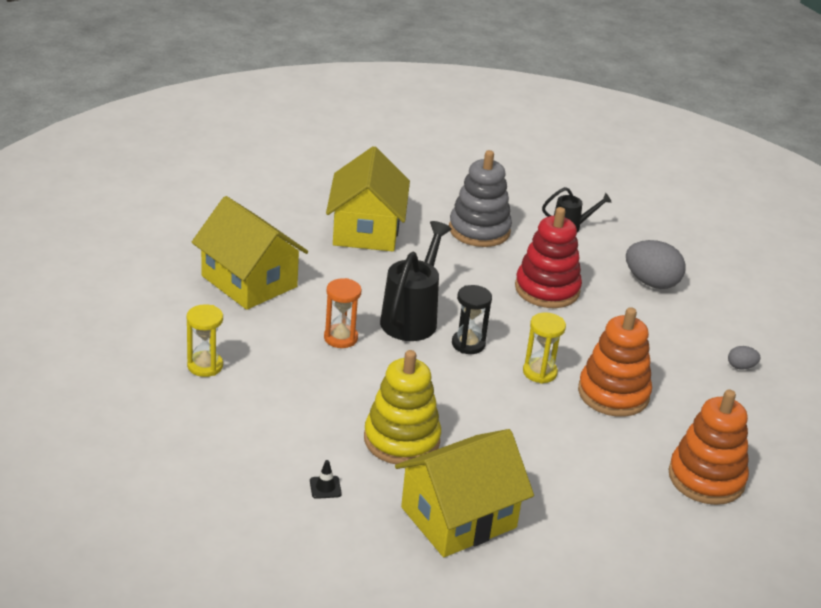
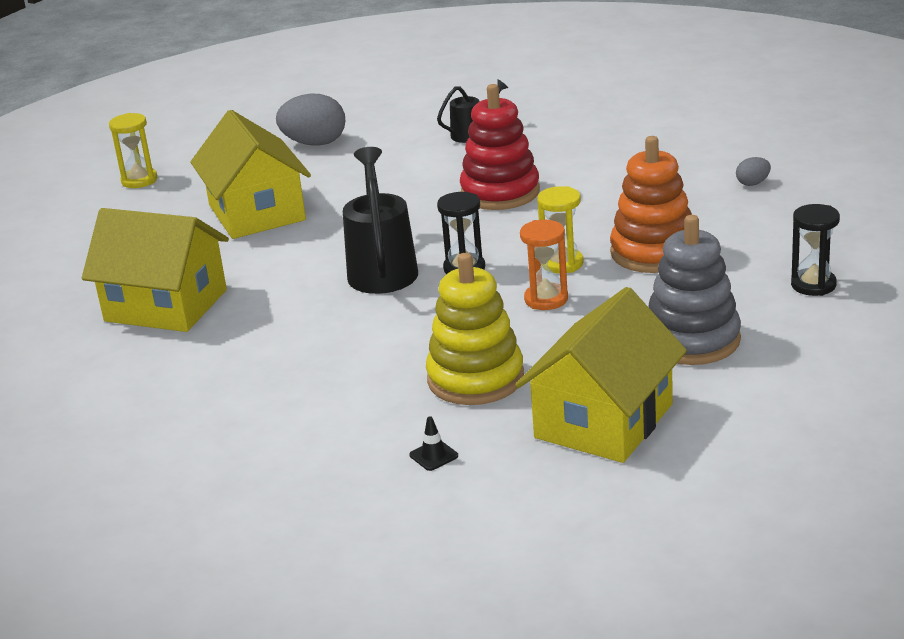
camera: 20 degrees left, 5 degrees down
yellow hourglass [187,304,223,377] -> yellow hourglass moved to [109,113,157,188]
orange hourglass [324,278,362,348] -> orange hourglass moved to [520,220,568,310]
grey stacking toy [449,150,512,247] -> grey stacking toy moved to [648,215,741,365]
grey egg [626,240,686,289] -> grey egg moved to [276,93,345,146]
orange stacking toy [669,390,749,505] -> black hourglass [791,204,840,296]

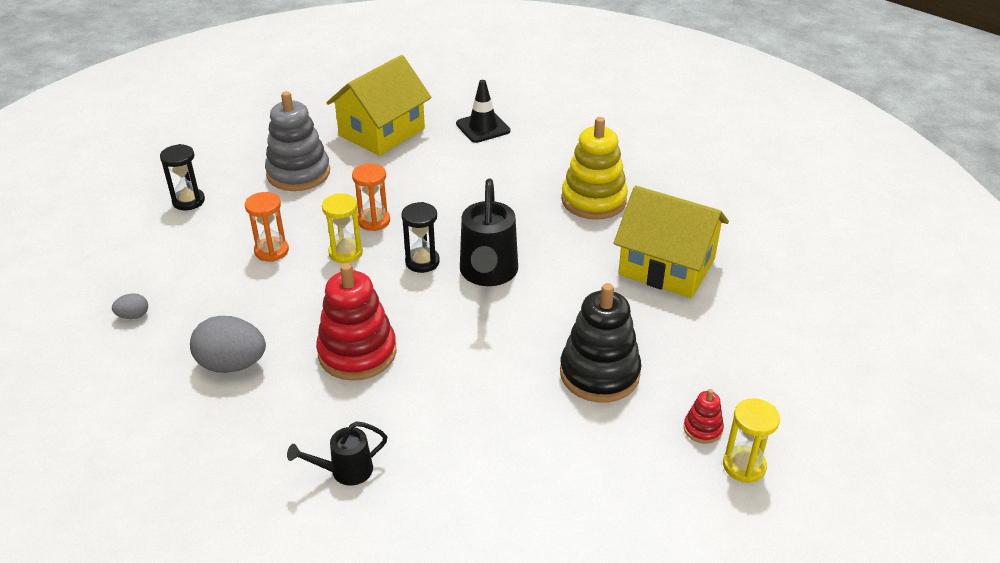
camera: 175 degrees left, 10 degrees up
yellow house [190,110,311,239] -> black stacking toy [560,283,642,403]
grey egg [276,93,345,146] -> grey egg moved to [190,316,266,373]
black traffic cone [409,416,458,471] -> black traffic cone [456,80,510,143], size x2.01
yellow stacking toy [426,253,524,405] -> yellow stacking toy moved to [561,117,628,220]
orange stacking toy [610,136,692,273] -> orange hourglass [245,192,289,262]
none -> red stacking toy [684,389,724,444]

